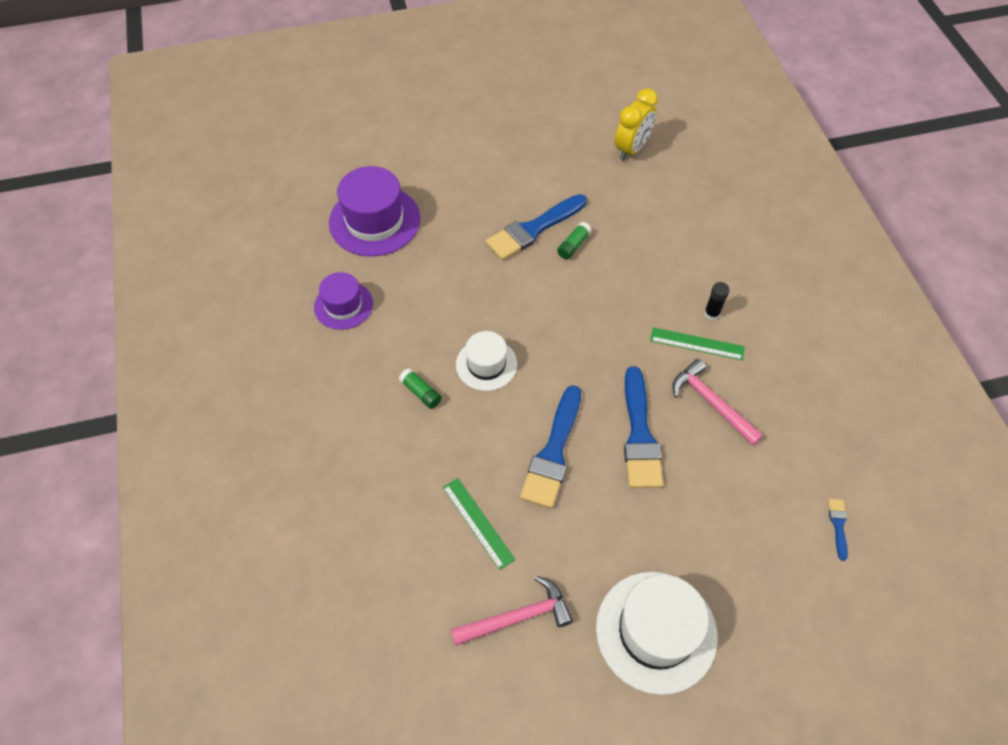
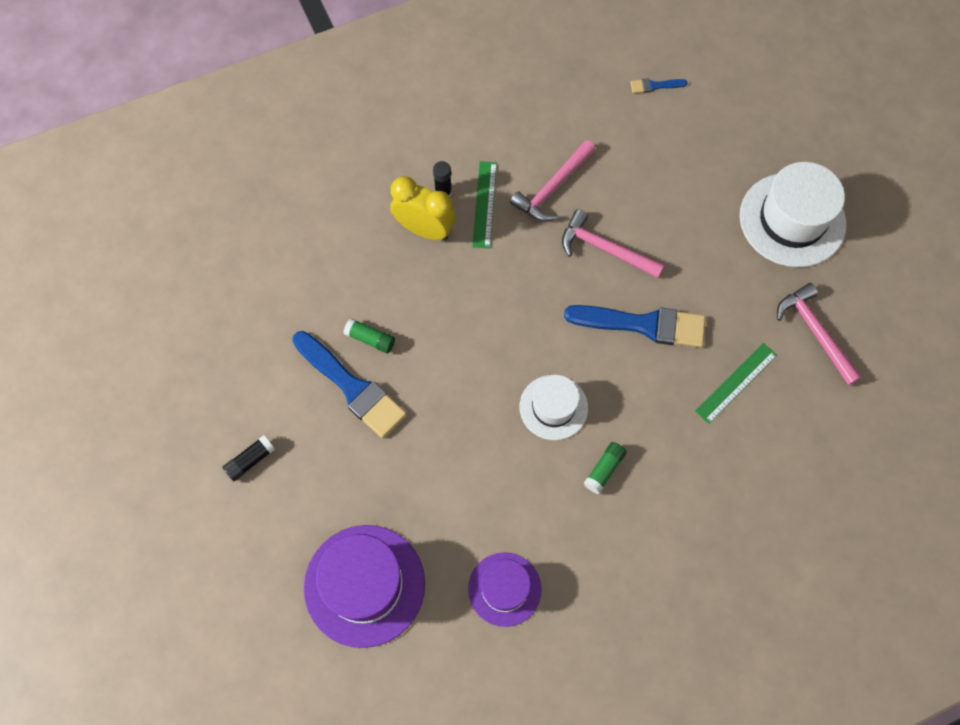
camera: 100 degrees left, 10 degrees up
yellow clock [615,88,658,161] -> yellow clock moved to [390,176,456,241]
blue brush [624,366,663,488] -> pink hammer [562,209,665,278]
none -> black glue stick [222,435,275,481]

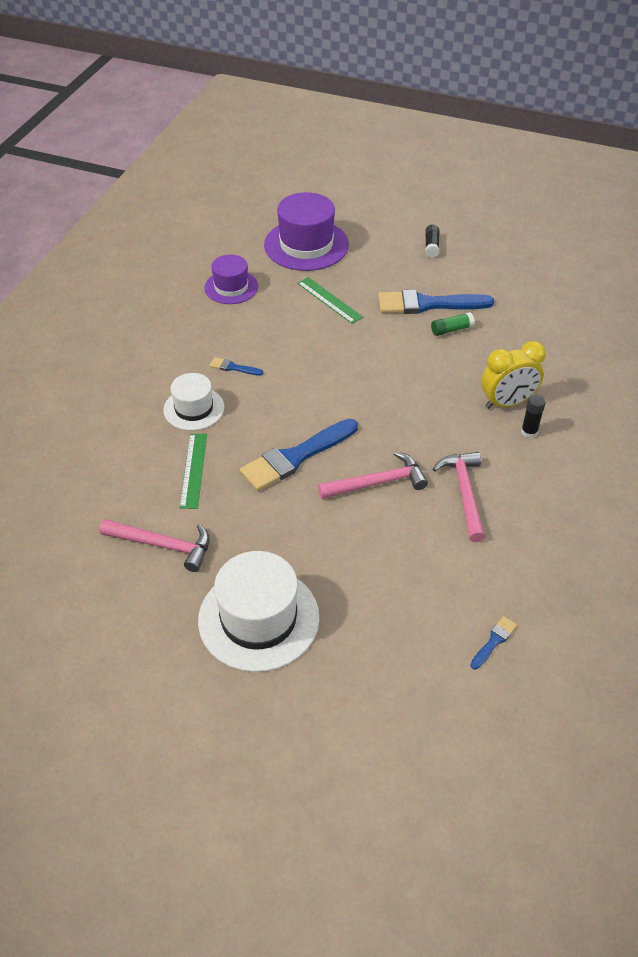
camera: 135 degrees right, 20 degrees down
green ruler [472,161,497,248] -> green ruler moved to [297,277,363,324]
white hat [519,375,588,440] -> white hat moved to [163,373,224,431]
green glue stick [584,442,627,494] -> blue brush [210,357,263,376]

